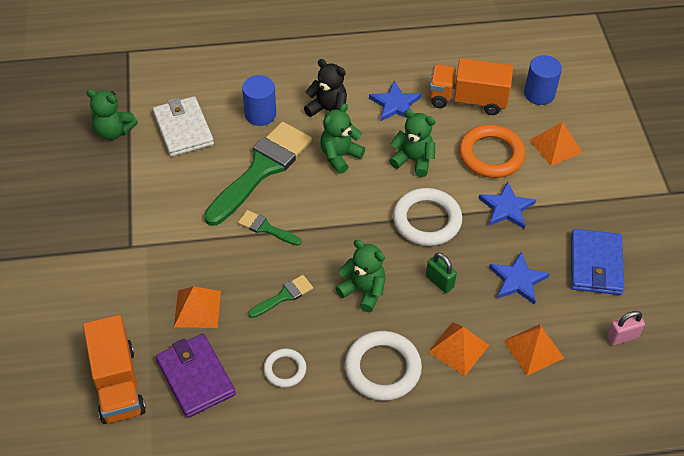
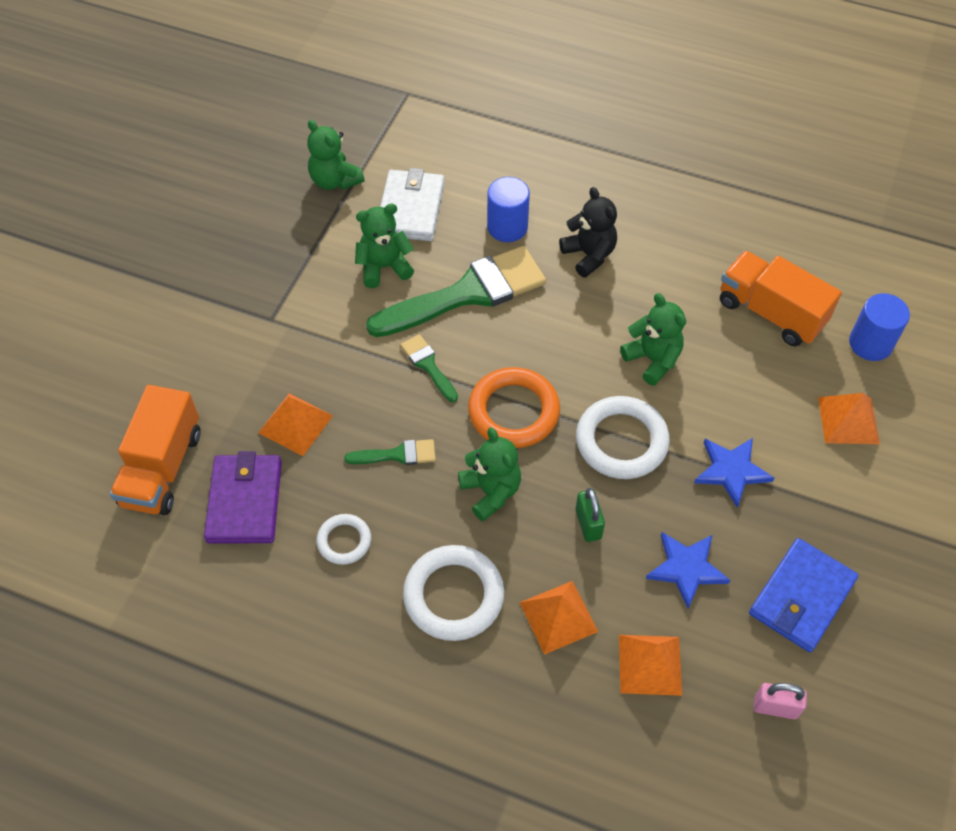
camera: 30 degrees right, 5 degrees up
green teddy bear [320,103,365,174] -> green teddy bear moved to [355,204,414,288]
blue star [369,81,422,121] -> none
orange ring [459,125,525,178] -> orange ring moved to [468,367,560,448]

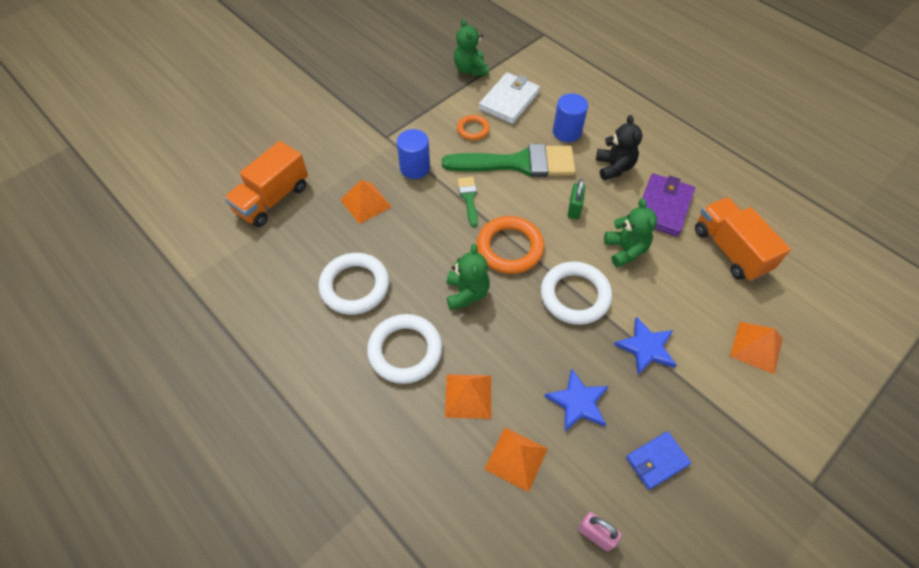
camera: 25 degrees right, 0 degrees up
purple wallet [204,451,282,544] -> purple wallet moved to [643,173,695,237]
white ring [316,514,371,565] -> white ring [318,253,389,315], size x1.79
green brush [344,439,436,465] -> none
green teddy bear [355,204,414,288] -> orange ring [457,115,490,140]
green padlock [576,488,605,542] -> green padlock moved to [568,179,585,219]
blue wallet [749,538,858,652] -> blue wallet [626,431,691,490], size x0.65
blue cylinder [849,293,910,361] -> blue cylinder moved to [397,129,430,179]

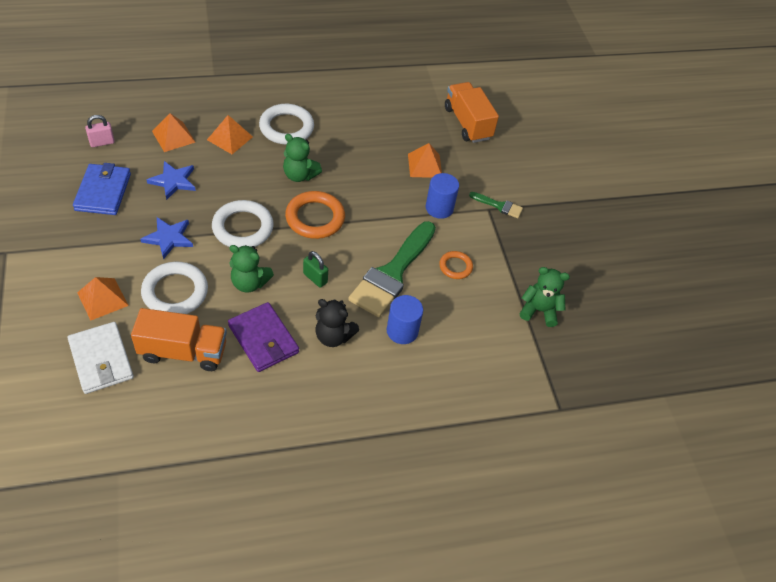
camera: 115 degrees right, 5 degrees down
white ring [318,253,389,315] -> white ring moved to [141,262,208,314]
green brush [457,177,478,227] -> green brush moved to [469,192,523,218]
white wallet [479,72,540,124] -> white wallet moved to [68,322,134,394]
blue wallet [626,431,691,490] -> blue wallet [73,163,131,215], size x1.54

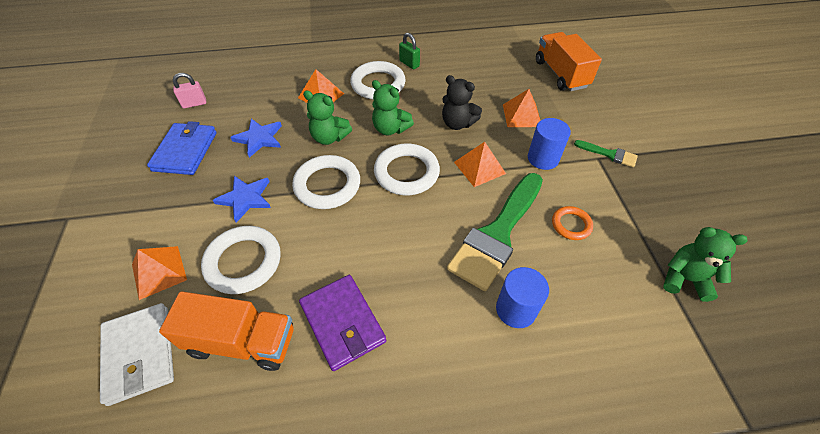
camera: 10 degrees right, 0 degrees up
orange pyramid [152,113,195,152] -> orange pyramid moved to [454,142,506,187]
green teddy bear [229,245,274,292] -> green teddy bear moved to [303,90,352,145]
orange ring [285,191,345,239] -> white ring [374,143,440,195]
green padlock [303,251,328,288] -> green padlock moved to [399,33,420,69]
black teddy bear [316,299,359,347] -> black teddy bear moved to [442,75,482,130]

